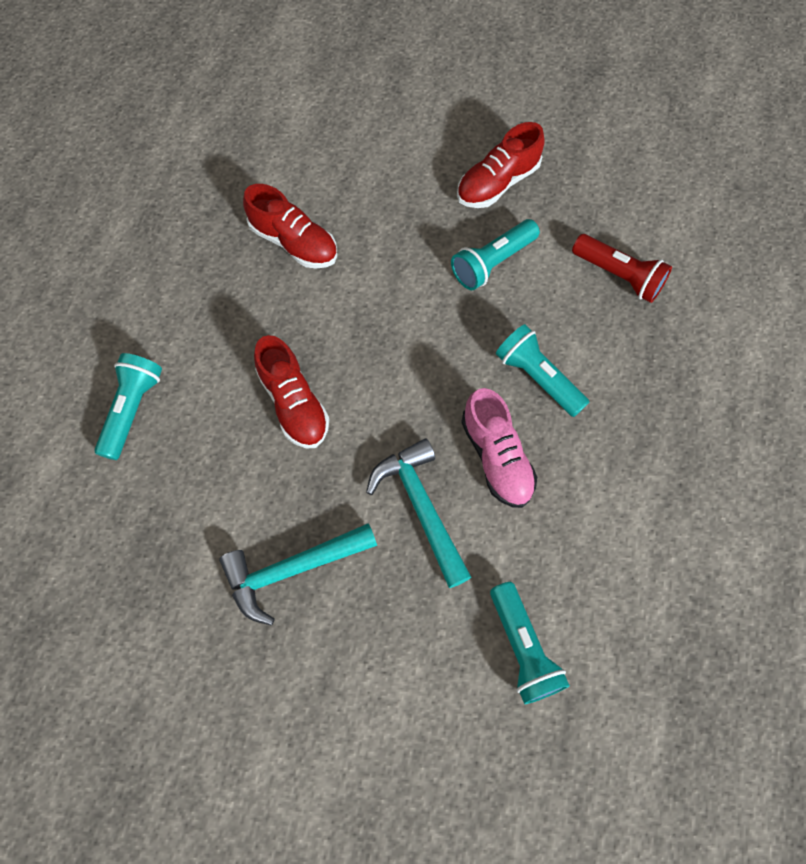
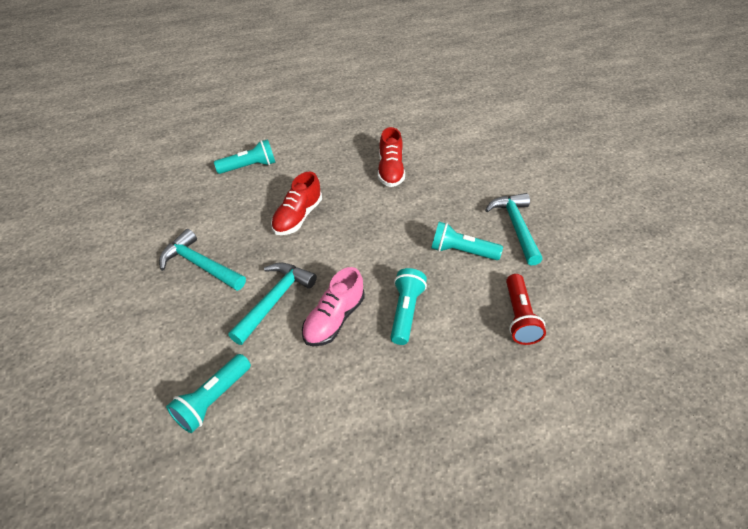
camera: 55 degrees right, 20 degrees down
red shoe [457,122,545,208] -> turquoise hammer [485,193,543,265]

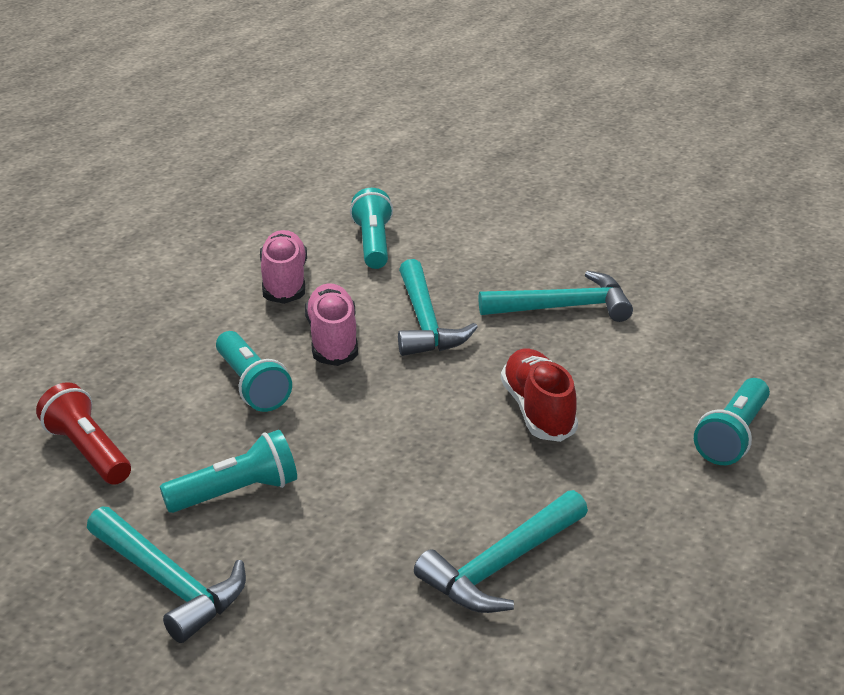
camera: 140 degrees right, 15 degrees down
red shoe [378,127,405,187] -> turquoise hammer [414,490,588,613]
none -> pink shoe [260,230,307,304]

